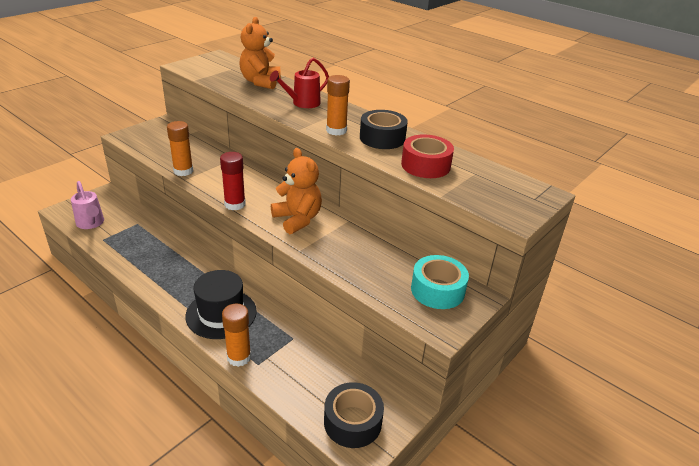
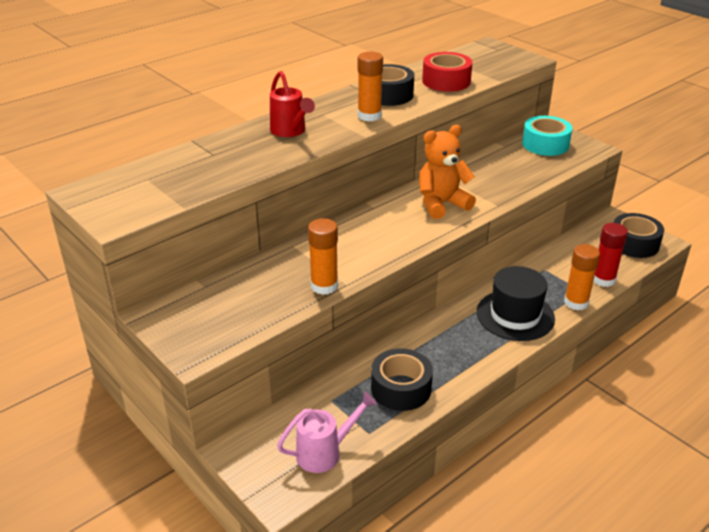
camera: 80 degrees left, 0 degrees up
red glue stick [220,152,246,210] -> red glue stick moved to [593,223,628,287]
orange teddy bear [239,17,281,89] -> none
none -> black tape [371,348,433,411]

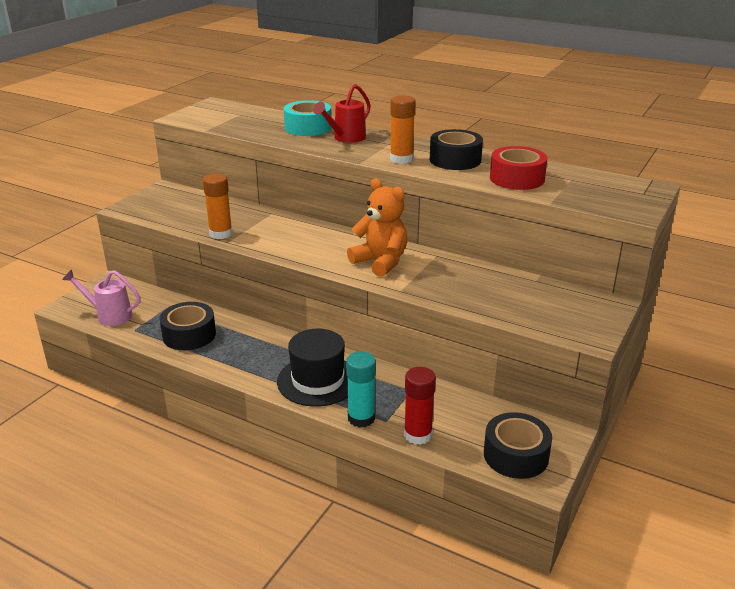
camera: 70 degrees right, 5 degrees down
pink watering can [277,391,377,473] -> pink watering can turned 150 degrees clockwise [62,270,141,326]
turquoise tape [522,116,573,156] -> turquoise tape moved to [284,100,331,136]
orange glue stick [564,244,600,310] -> turquoise glue stick [346,351,376,427]

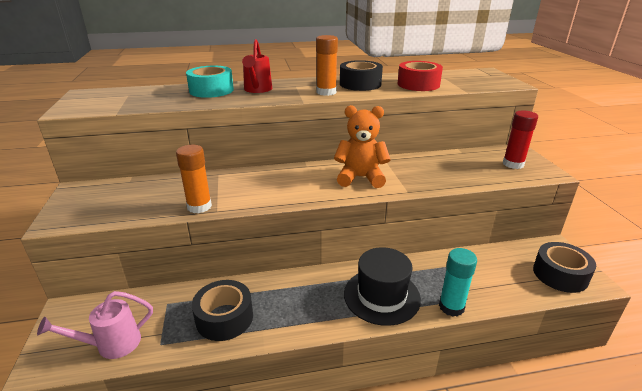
camera: 40 degrees left, 0 degrees up
red glue stick [404,367,436,445] -> red glue stick moved to [503,110,538,169]

